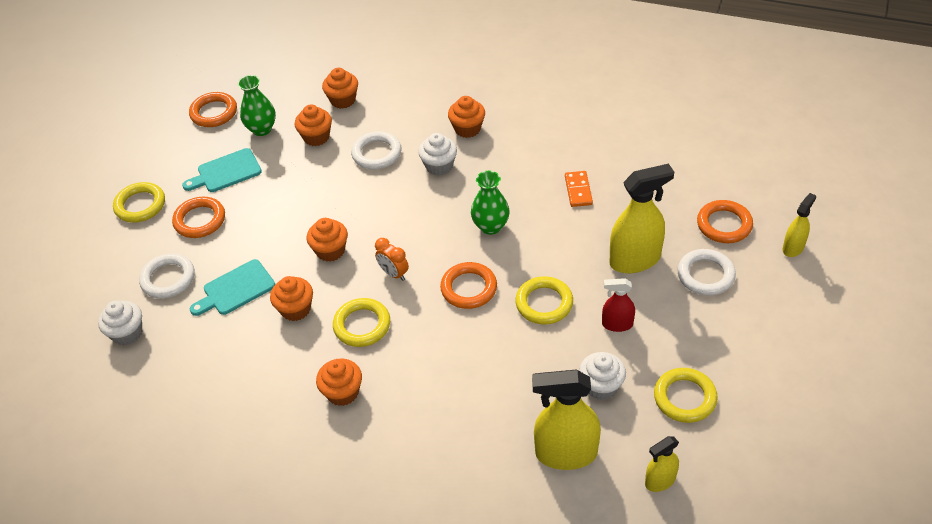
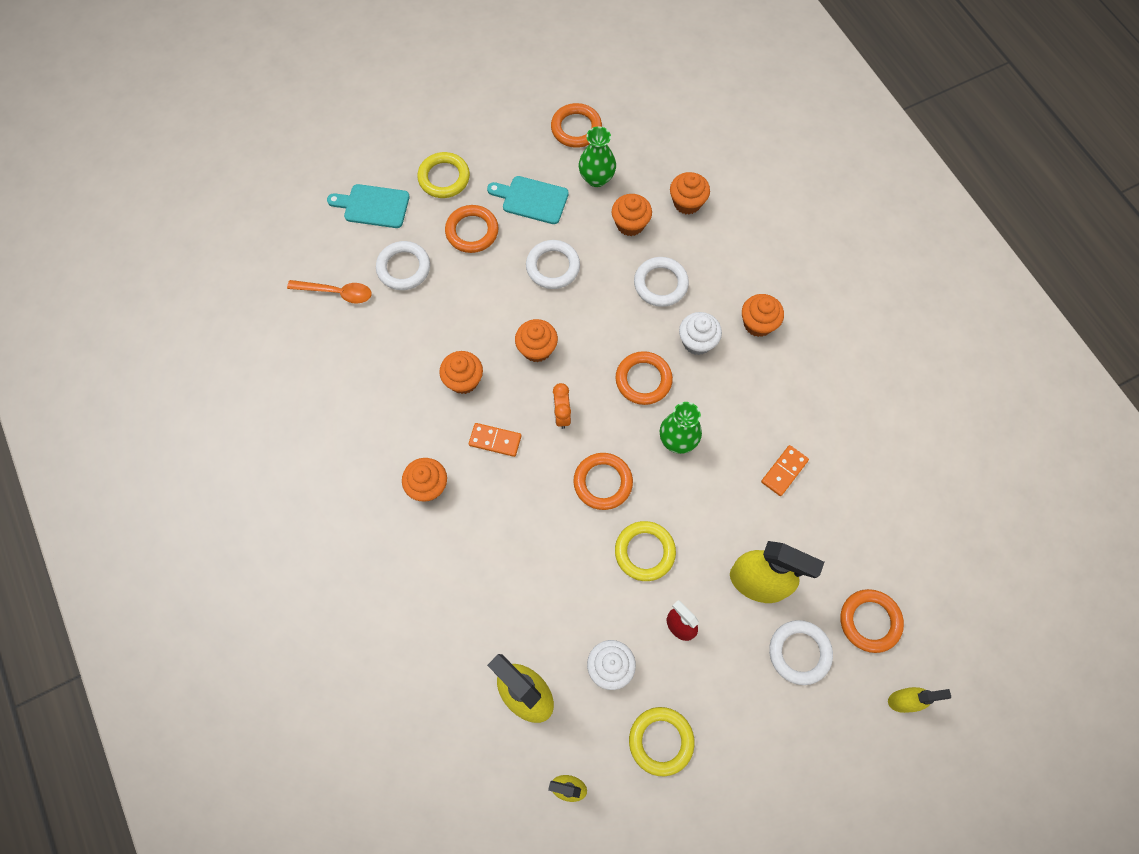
camera: 40 degrees right, 20 degrees up
white cupcake [98,301,142,346] -> orange spoon [287,280,371,304]
turquoise cutting board [190,259,275,316] -> turquoise cutting board moved to [327,184,410,228]
yellow ring [333,298,390,347] -> orange domino [469,423,521,457]
none -> white ring [526,240,580,289]
none -> orange ring [616,351,673,405]

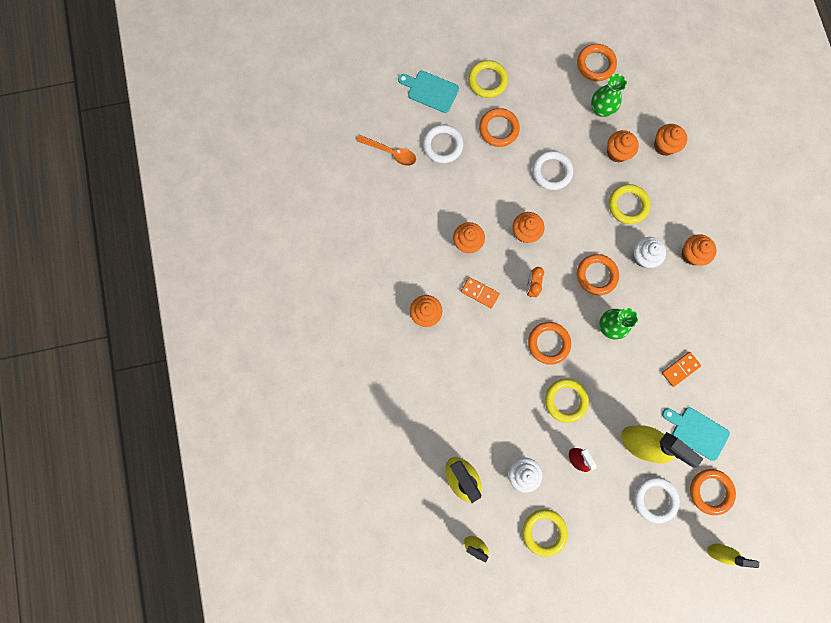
camera: 15 degrees right, 10 degrees up
turquoise cutting board [487,176,569,224] -> turquoise cutting board moved to [662,408,730,461]
white ring [634,257,689,307] -> yellow ring [609,184,651,224]

